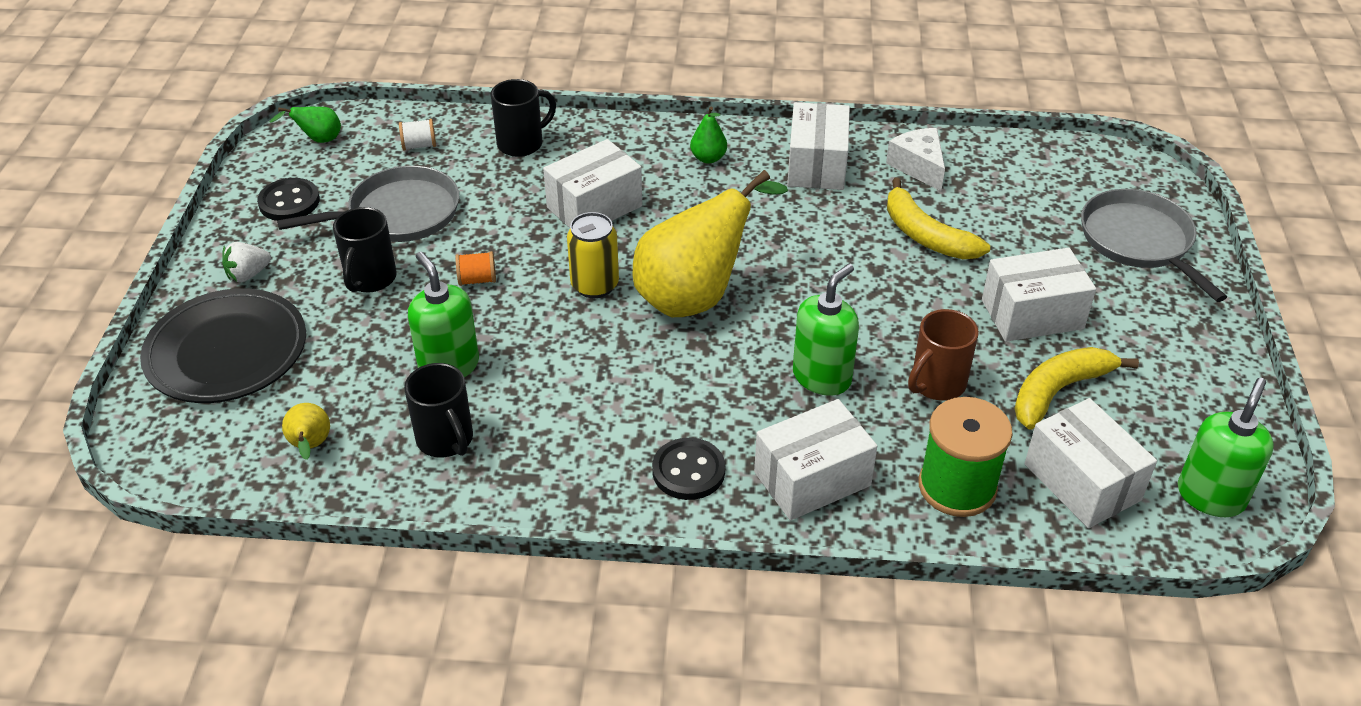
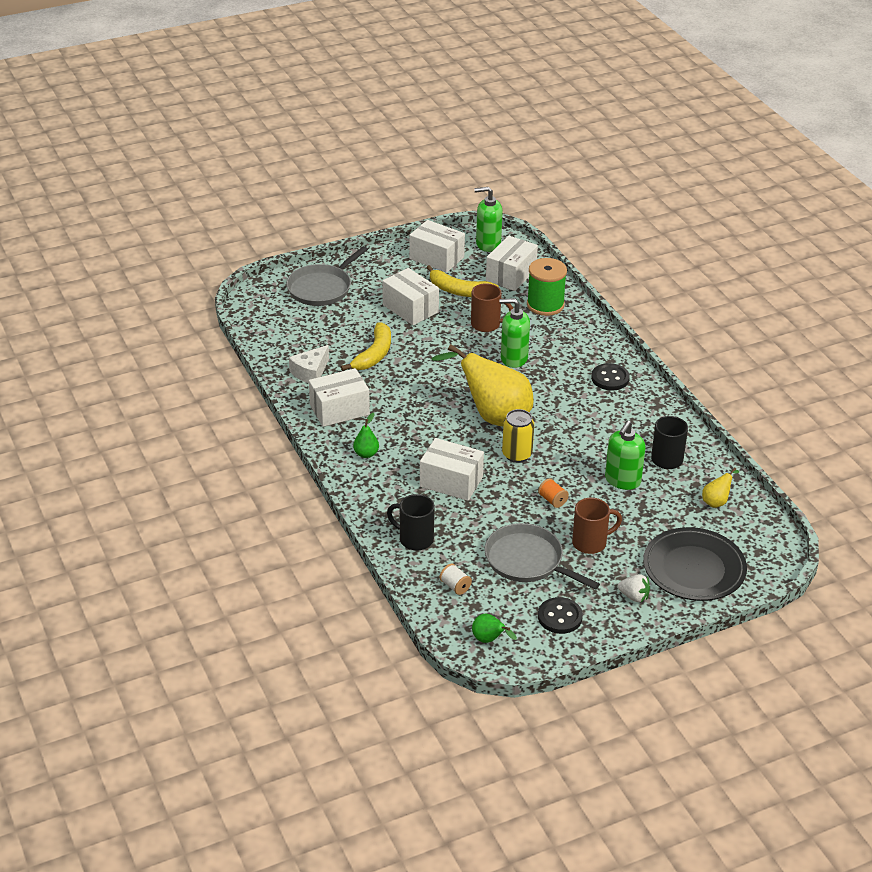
camera: 120 degrees left, 5 degrees down
black mug [333,207,397,293] -> brown mug [572,498,622,554]
white box [754,399,877,520] -> white box moved to [409,220,465,273]

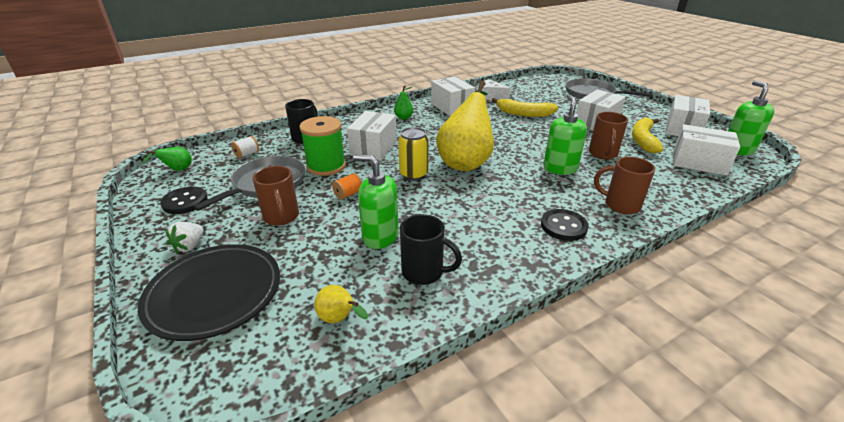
camera: 85 degrees right, 5 degrees down
green spool [527,258,567,316] -> green spool moved to [300,116,346,176]
none -> brown mug [594,157,655,214]

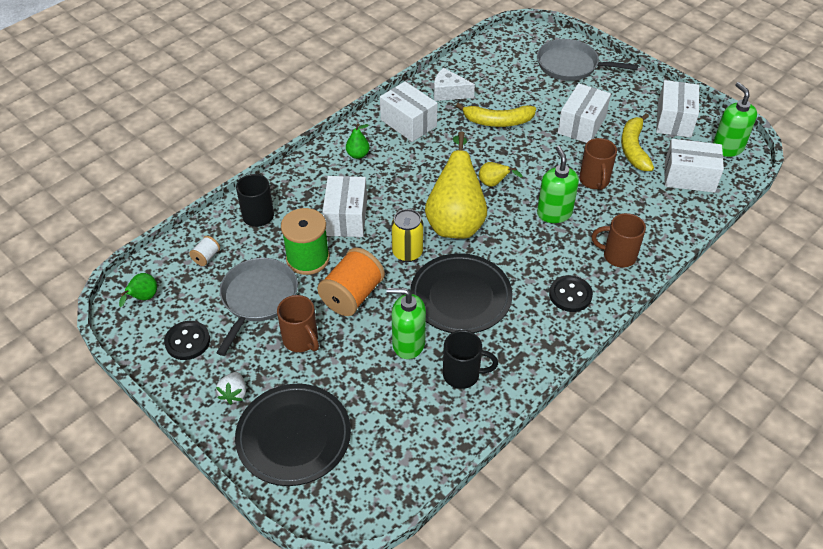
camera: 15 degrees left, 15 degrees up
yellow pear [314,285,368,323] -> yellow pear moved to [479,162,523,187]
orange spool [332,173,362,200] -> orange spool [317,248,385,316], size x2.15
none -> black plate [410,253,513,333]

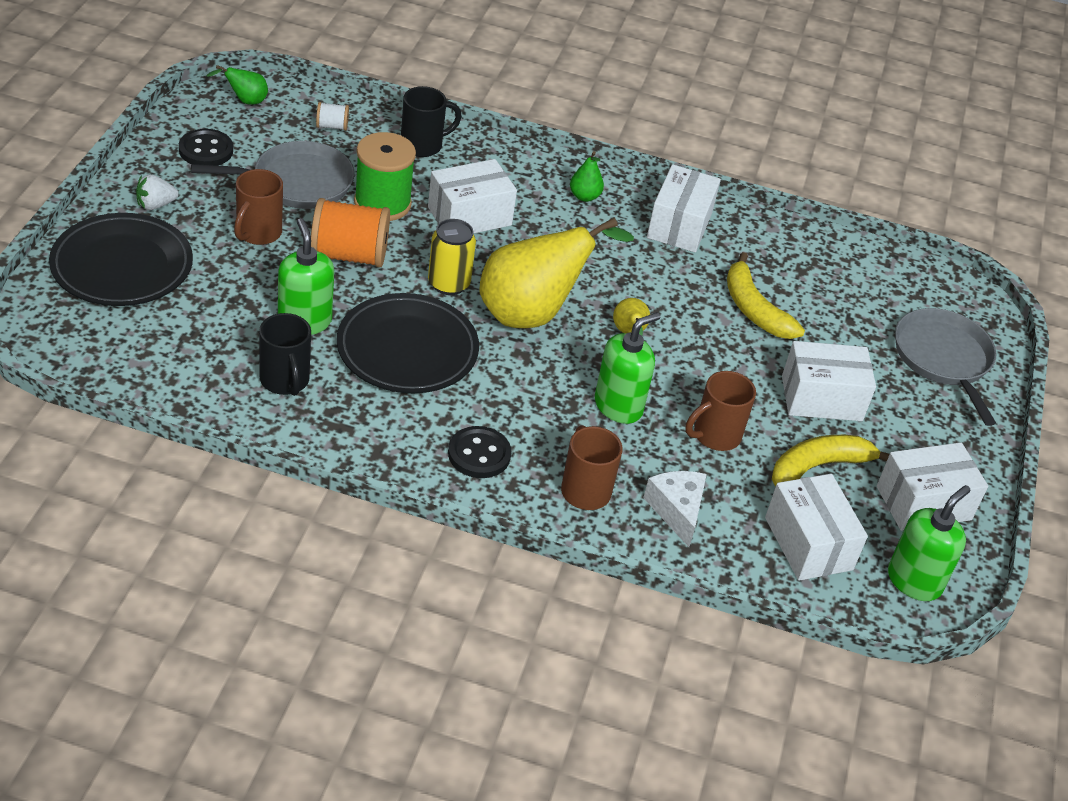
camera: 55 degrees right, 5 degrees down
white cheese [434,68,475,101] -> white cheese moved to [643,471,707,547]

